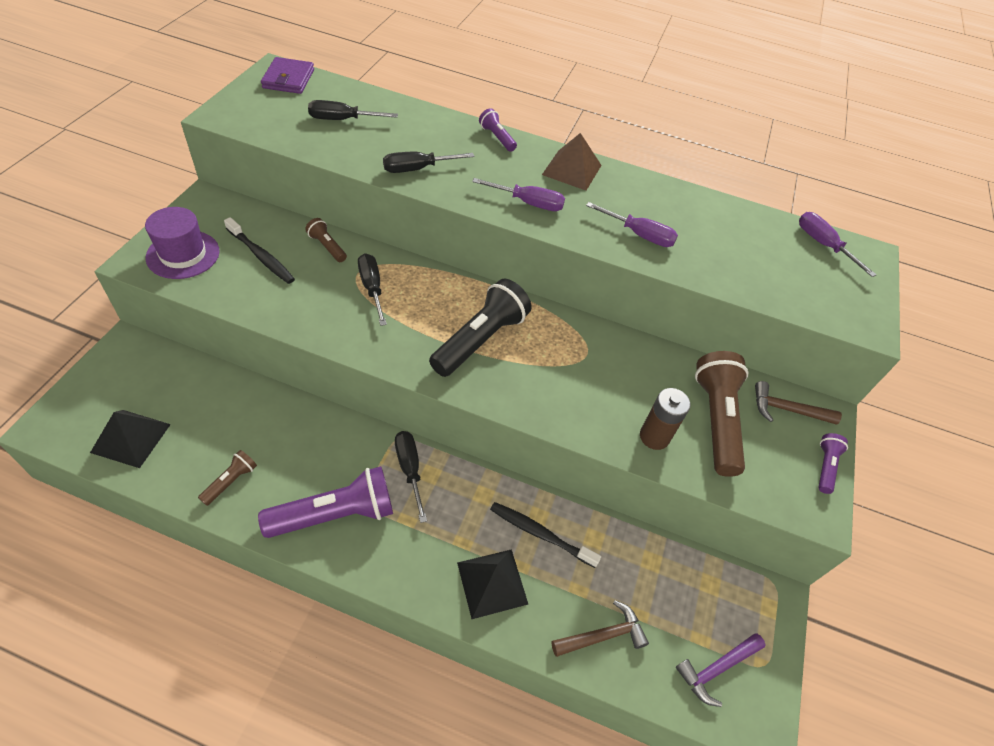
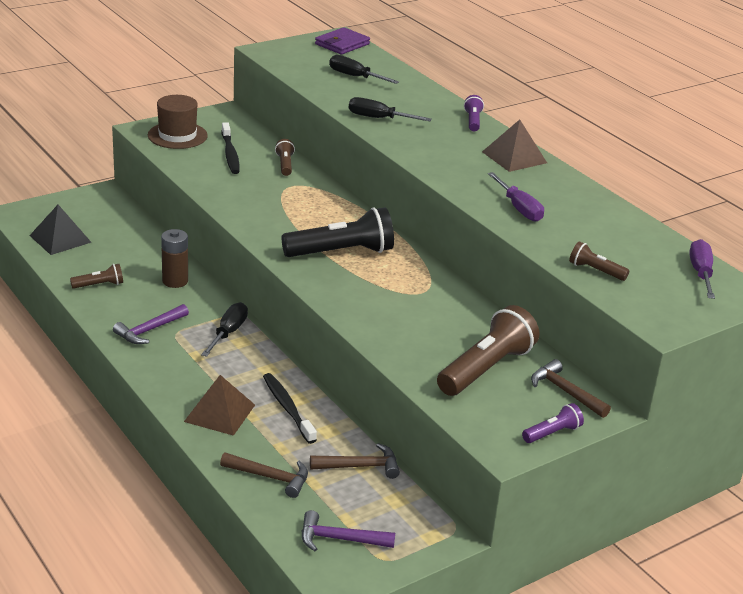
camera: 40 degrees right, 20 degrees down
purple hat [145,207,220,279] -> brown hat [148,95,208,149]
purple flashlight [258,466,393,538] -> purple hammer [113,304,189,344]
black screwdriver [358,253,387,326] -> none
black pyramid [457,549,528,619] -> brown pyramid [184,375,255,436]
purple screwdriver [472,178,565,211] -> none
brown battery [640,388,690,450] -> brown battery moved to [161,229,188,288]
none -> brown hammer [310,443,400,479]
none -> brown flashlight [569,241,629,281]

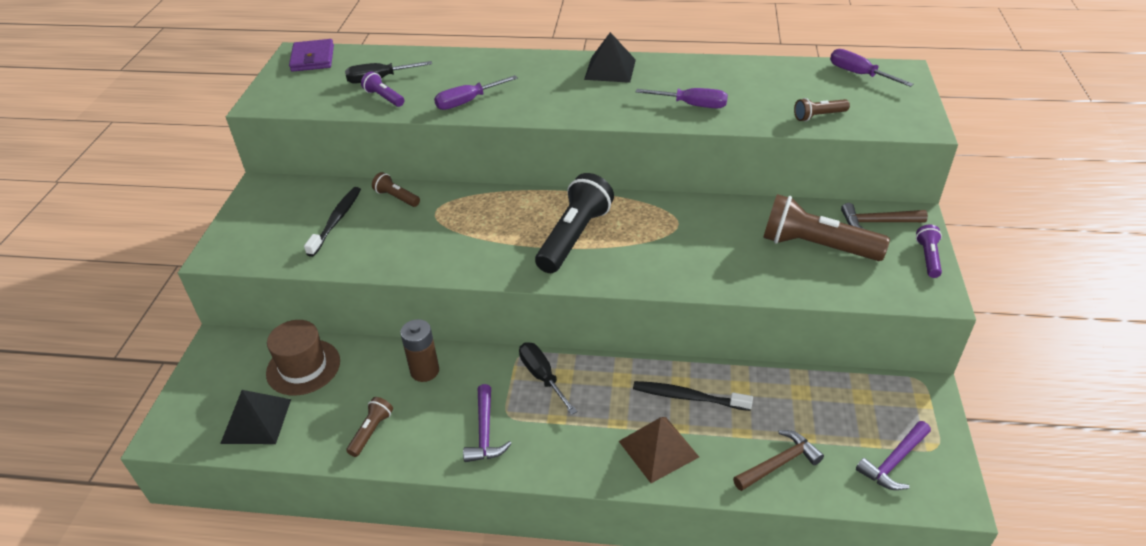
camera: 45 degrees left, 10 degrees up
brown hat [148,95,208,149] -> brown hat moved to [266,320,340,396]
black toothbrush [222,123,240,174] -> black toothbrush turned 105 degrees counterclockwise [304,187,361,257]
brown hammer [310,443,400,479] -> none
black screwdriver [349,97,432,121] -> purple screwdriver [434,75,518,110]
brown flashlight [437,305,539,396] -> brown flashlight turned 60 degrees counterclockwise [763,194,890,261]
purple flashlight [464,95,484,131] -> purple flashlight moved to [361,72,404,107]
brown pyramid [482,120,547,172] -> black pyramid [584,32,636,83]

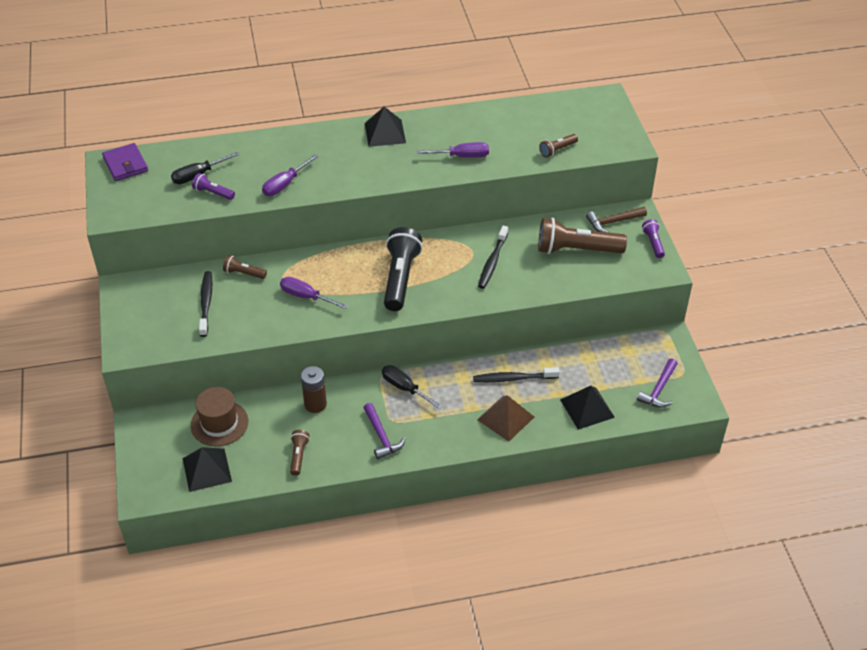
camera: 20 degrees left, 5 degrees up
brown hammer [733,430,824,491] -> black pyramid [560,386,615,430]
purple screwdriver [830,49,914,87] -> purple screwdriver moved to [280,277,348,309]
none -> black toothbrush [478,225,508,289]

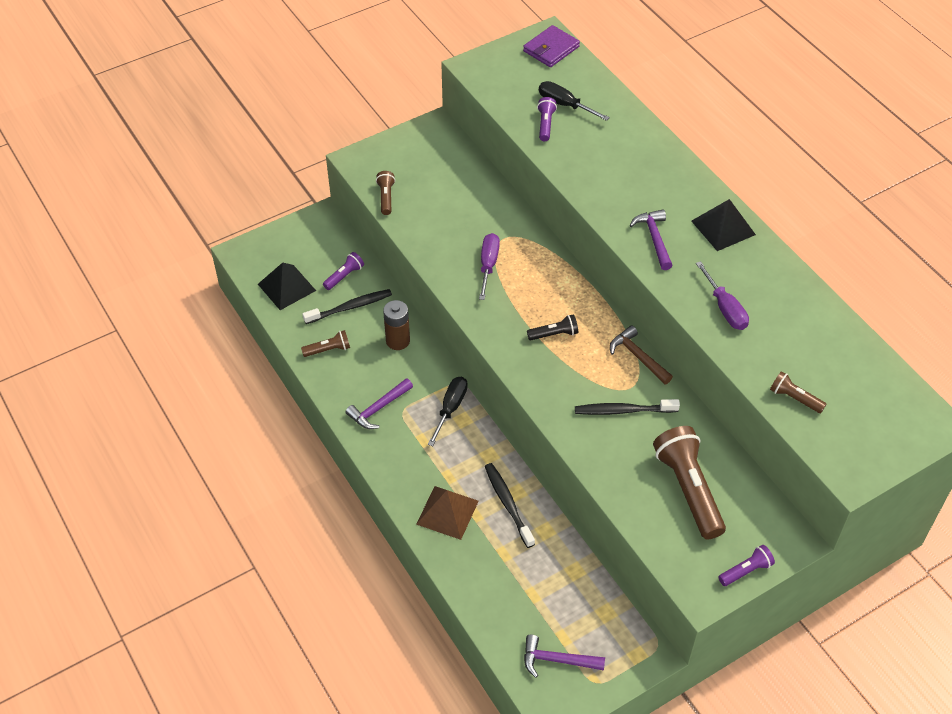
camera: 70 degrees right, 5 degrees up
brown hat [191,387,248,446] -> purple flashlight [323,252,364,290]
black toothbrush [199,271,212,337] -> black toothbrush moved to [303,289,392,324]
brown flashlight [223,255,267,279] -> brown flashlight moved to [376,171,395,215]
purple screwdriver [262,155,318,196] -> none
black flashlight [384,227,423,311] -> black flashlight [527,314,578,341], size x0.49
black pyramid [560,386,615,430] -> none
brown hammer [586,207,647,232] -> brown hammer moved to [610,325,673,385]
none -> purple hammer [629,209,673,270]

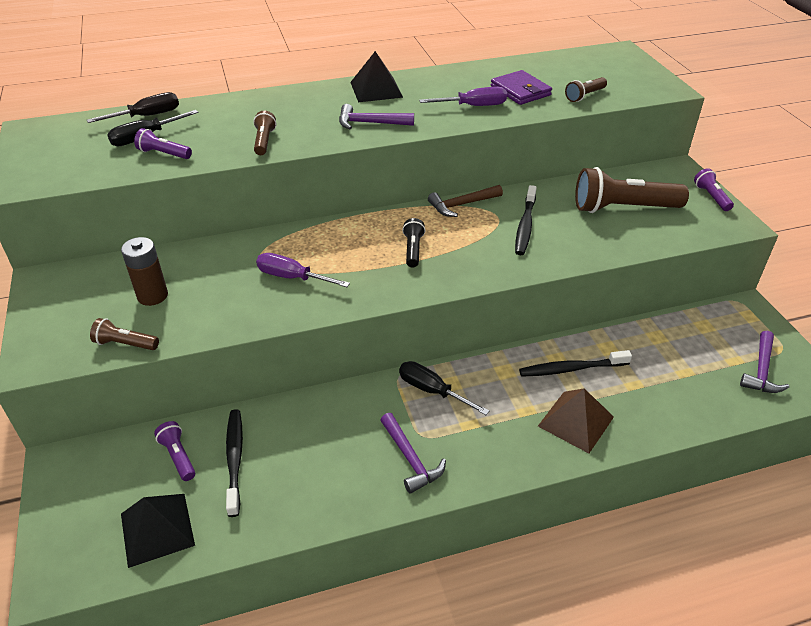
camera: 75 degrees left, 10 degrees down
brown flashlight [301,330,350,357] -> brown flashlight moved to [253,111,276,155]
brown battery [383,300,410,350] -> brown battery moved to [121,237,168,306]
purple wallet [523,25,580,67] -> purple wallet moved to [491,70,552,105]
none -> black screwdriver [87,92,179,123]

